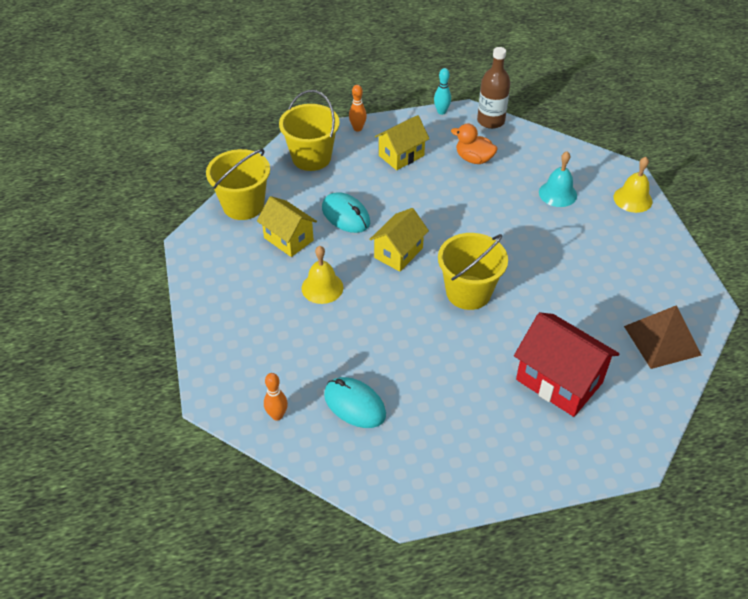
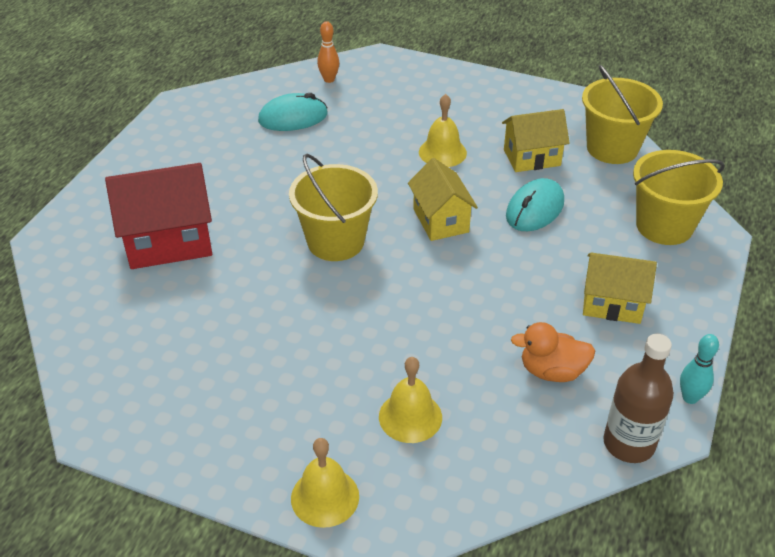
camera: 125 degrees right, 5 degrees down
turquoise mouse [322,192,370,233] -> turquoise mouse turned 45 degrees counterclockwise [506,178,564,231]
orange bowling pin [349,85,367,131] -> none
yellow house [375,115,429,170] -> yellow house turned 75 degrees counterclockwise [583,252,657,324]
orange duck [451,124,498,164] -> orange duck turned 150 degrees counterclockwise [511,322,595,382]
turquoise bell [539,151,577,207] -> yellow bell [379,357,442,443]
brown pyramid [624,305,702,369] -> none

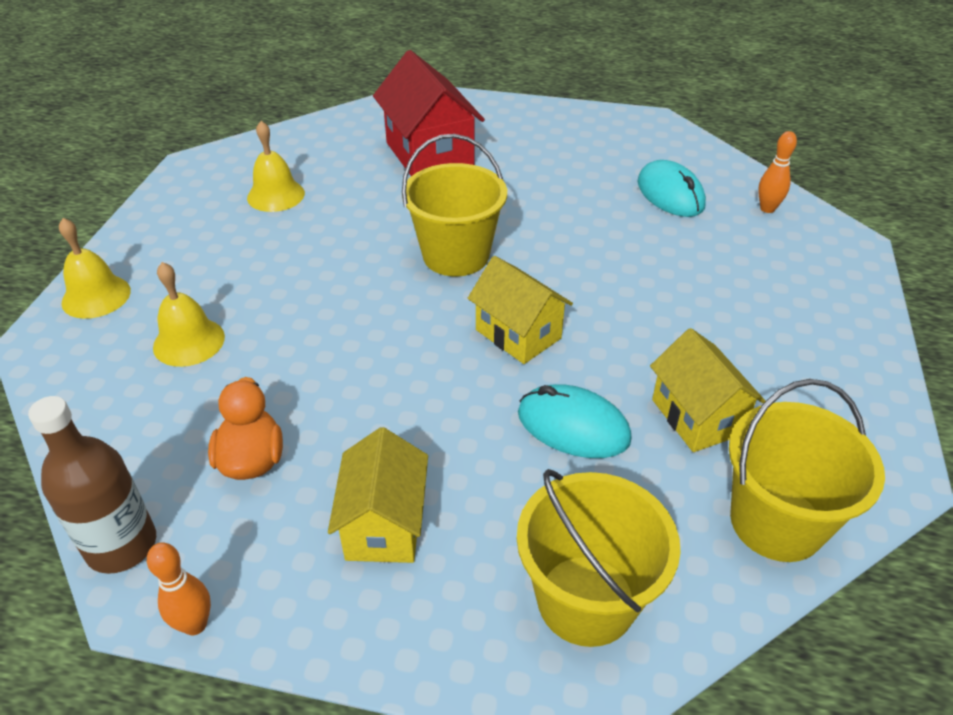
camera: 80 degrees right, 0 degrees up
yellow house [408,158,478,241] -> yellow house turned 75 degrees clockwise [468,256,573,364]
yellow bell [419,94,467,167] -> yellow bell moved to [247,121,305,212]
turquoise bowling pin [680,334,719,404] -> orange bowling pin [147,543,211,635]

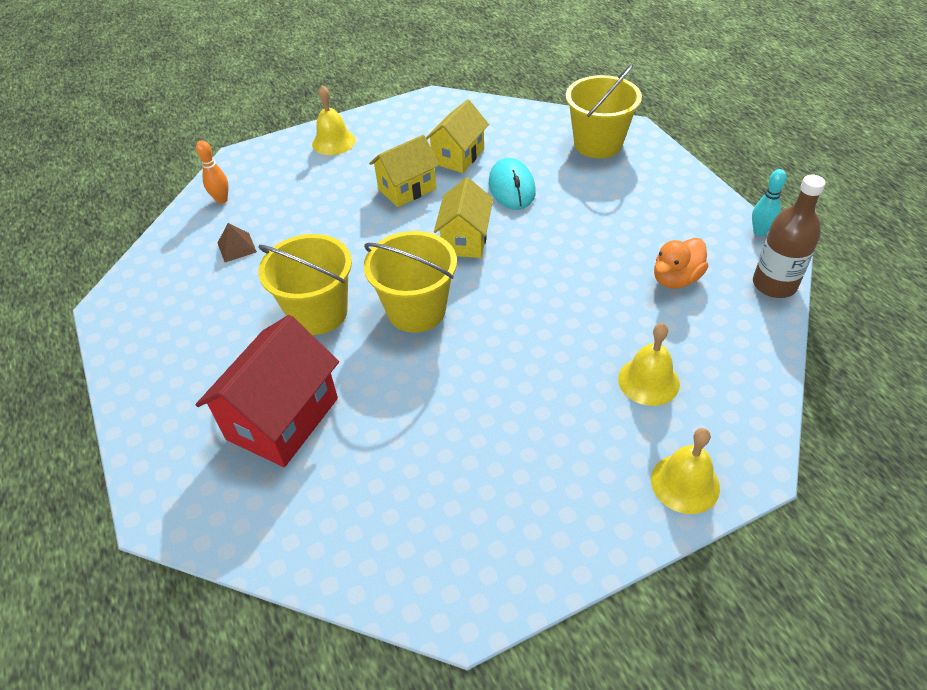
camera: 125 degrees left, 5 degrees up
orange bowling pin [147,543,211,635] -> turquoise bowling pin [752,169,787,236]
yellow bell [247,121,305,212] -> yellow bell moved to [312,85,356,155]
yellow house [328,427,428,563] -> yellow house moved to [369,135,439,207]
turquoise mouse [637,160,706,217] -> brown pyramid [218,223,257,262]
yellow bucket [729,379,885,562] -> yellow bucket moved to [258,234,352,335]

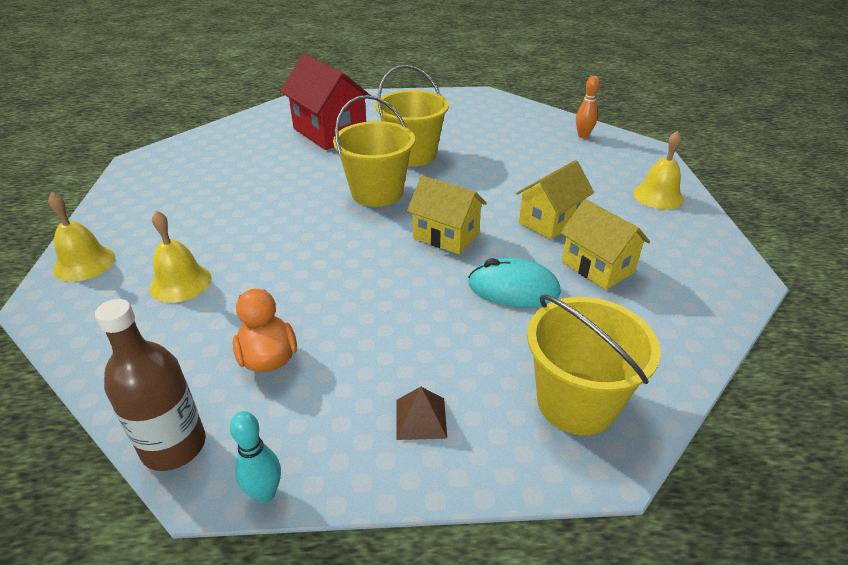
camera: 110 degrees right, 10 degrees down
brown pyramid [218,223,257,262] -> brown pyramid moved to [396,387,447,440]
yellow house [369,135,439,207] -> yellow house turned 60 degrees clockwise [516,160,594,240]

